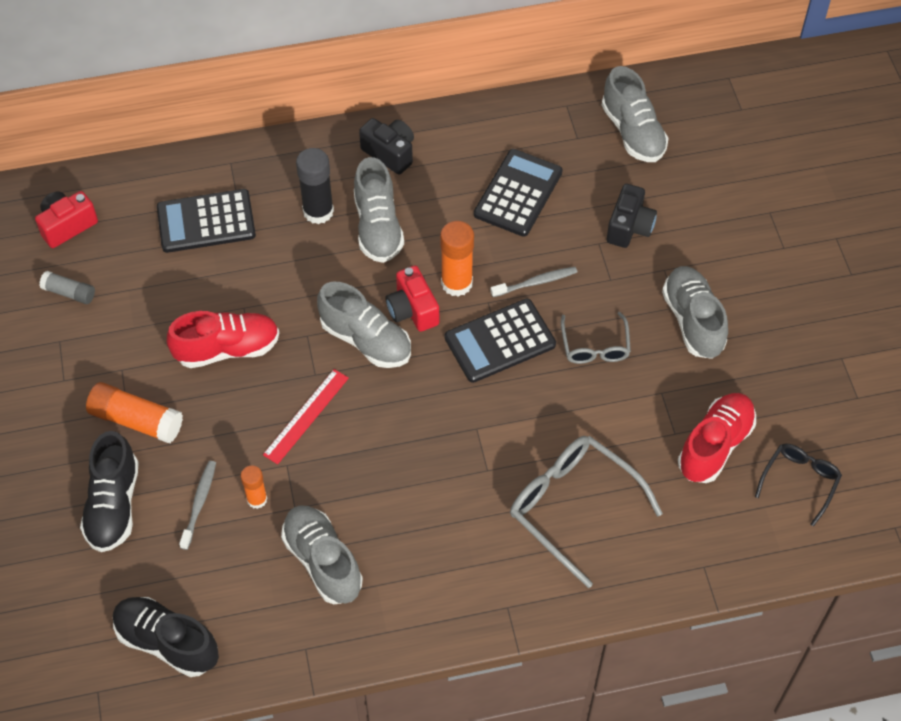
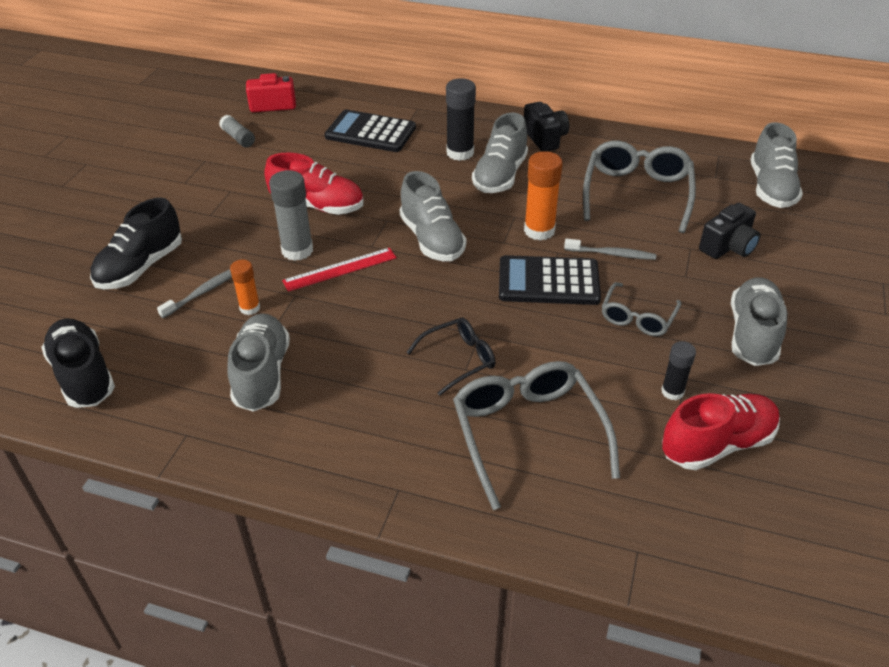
camera: 30 degrees right, 15 degrees down
orange glue stick [86,382,183,443] -> none
red camera [386,265,439,332] -> none
black calculator [474,149,563,237] -> grey glasses [583,141,696,233]
black glasses [755,444,842,527] -> black glasses moved to [406,318,495,396]
none -> grey glue stick [269,170,313,261]
none -> black glue stick [661,341,696,400]

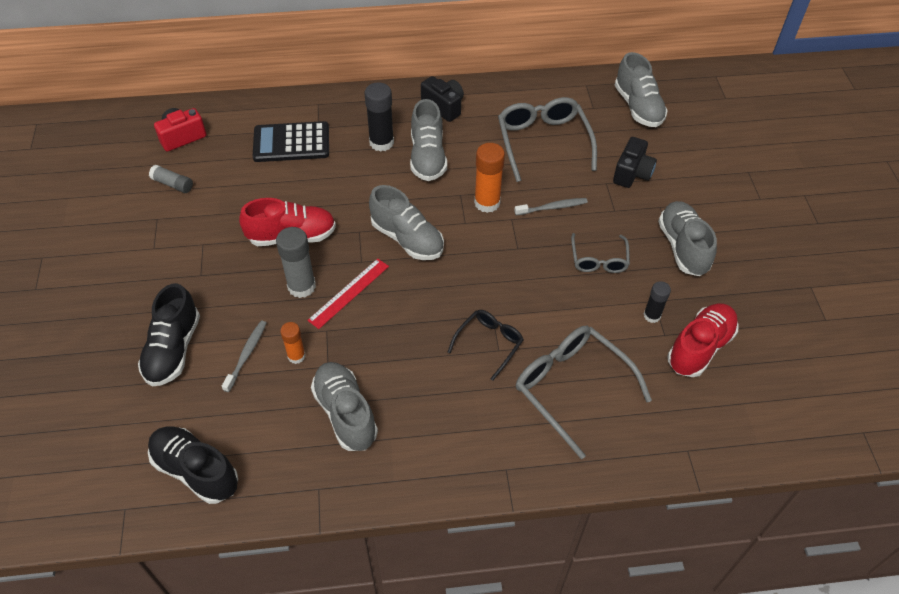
camera: 25 degrees left, 10 degrees up
black calculator [499,255,601,305] -> none

